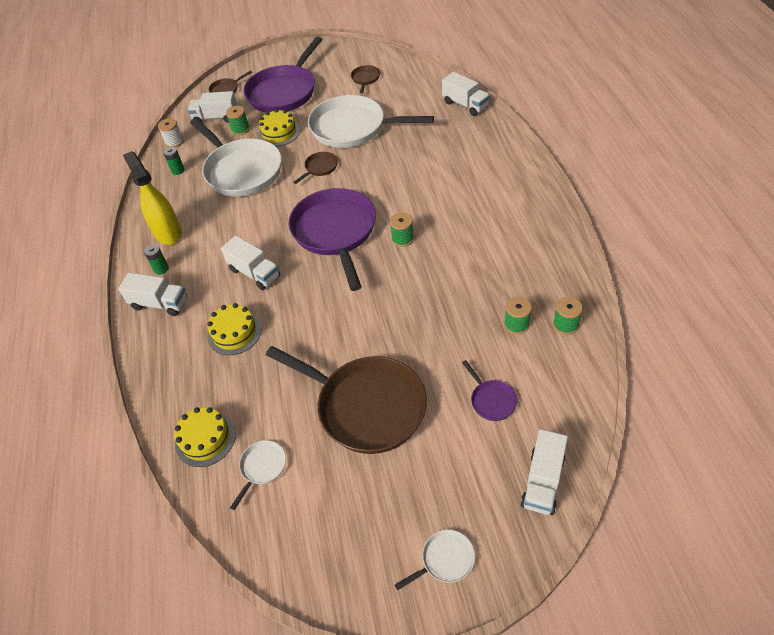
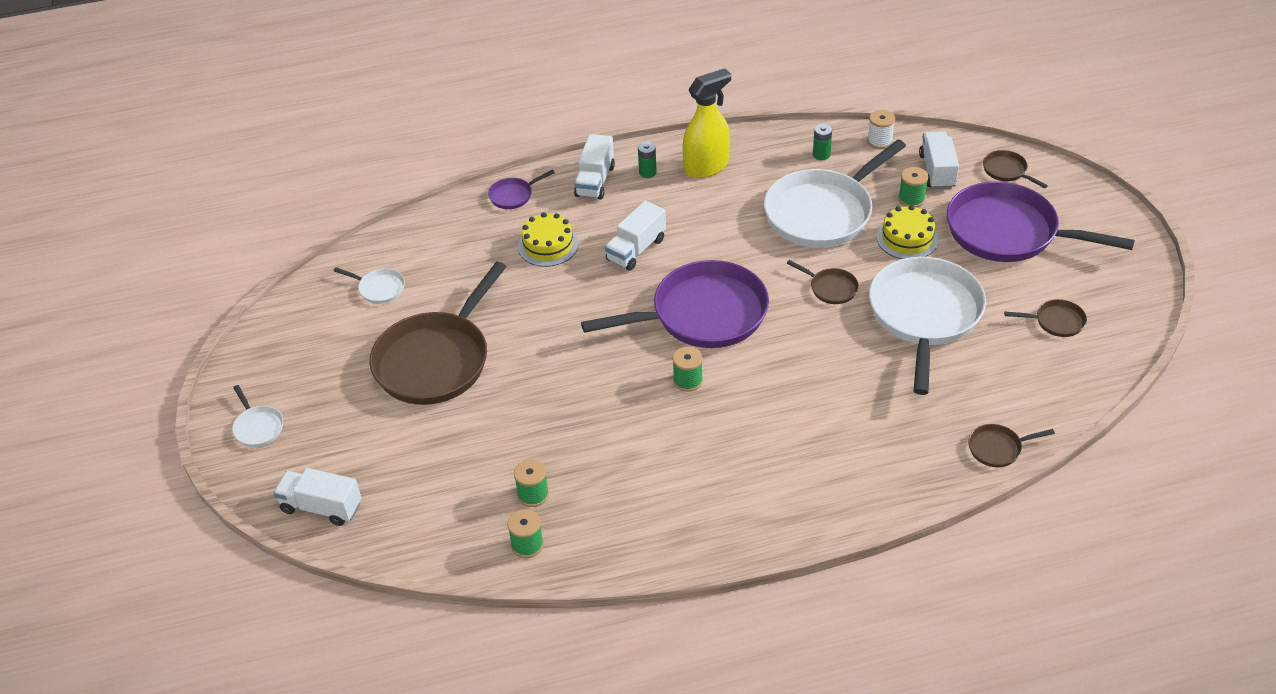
camera: 85 degrees right, 5 degrees down
yellow cake [174,407,236,467] -> none
white truck [442,72,490,116] -> brown pan [968,424,1055,467]
purple pan [462,360,517,421] -> purple pan moved to [488,170,555,209]

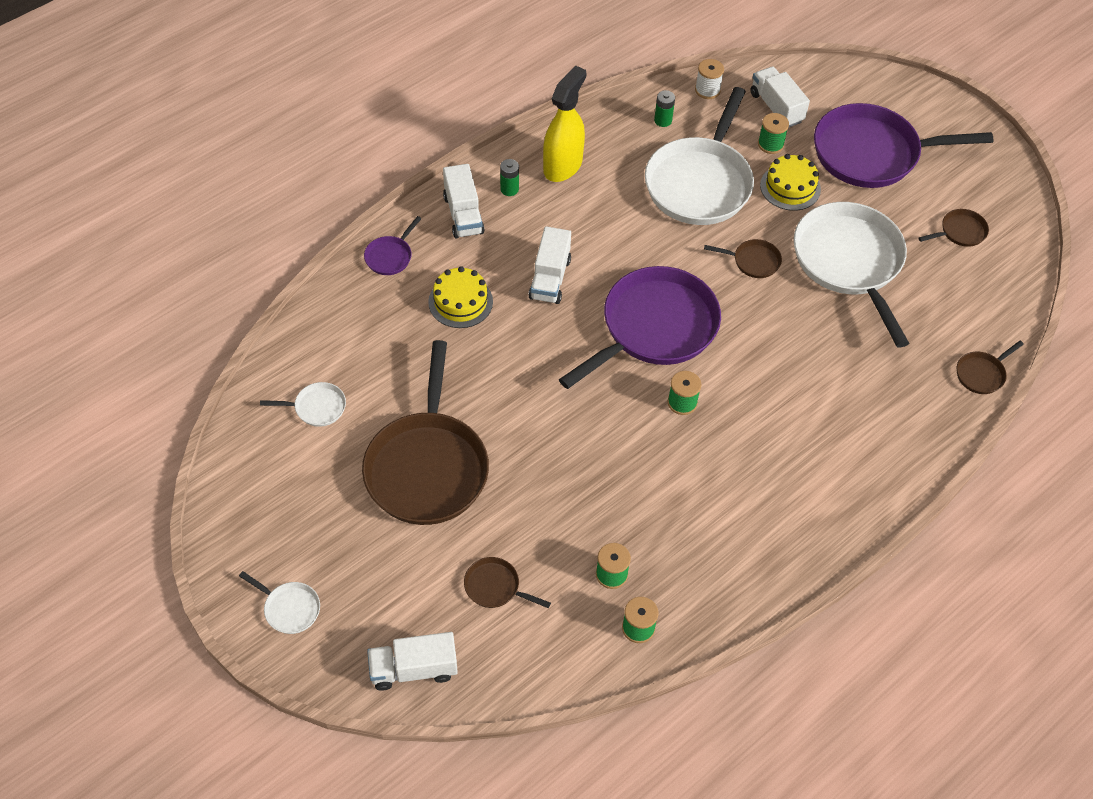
camera: 30 degrees left, 10 degrees up
brown pan [983,150,1048,188] -> brown pan moved to [464,557,551,608]

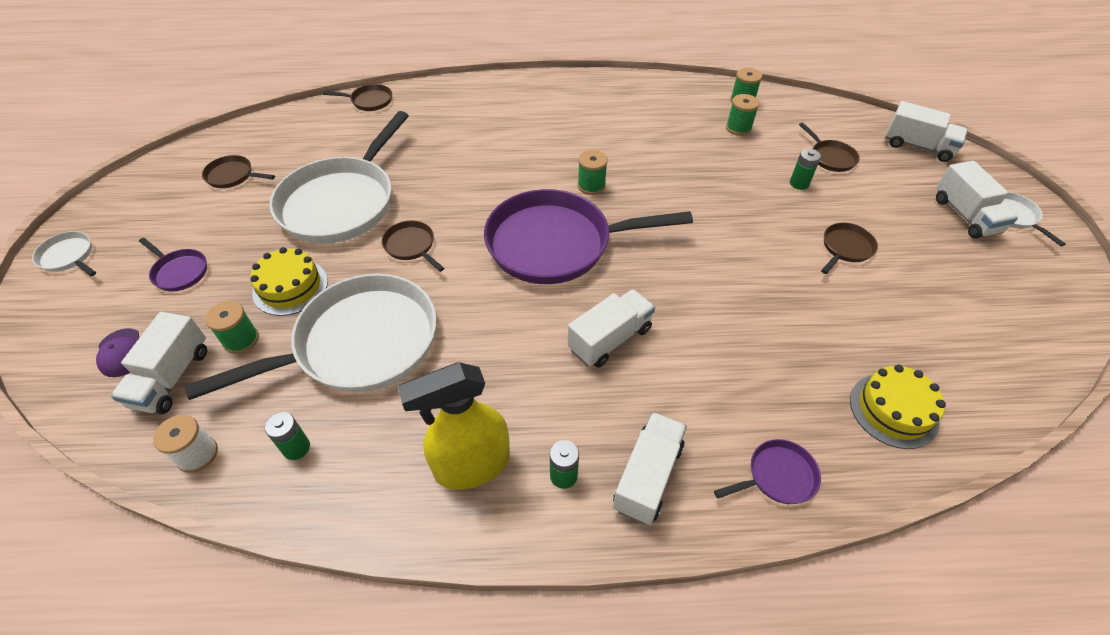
camera: 140 degrees left, 5 degrees down
white pan [260,382,346,427] -> white pan moved to [32,231,96,276]
brown pan [362,340,489,525] -> brown pan [821,223,878,274], size x0.42
yellow cake [428,266,493,328] -> yellow cake moved to [850,365,946,449]
purple pan [814,103,994,188] -> purple pan [139,238,207,291], size x0.42
none -> purple cap [96,328,139,377]
none -> green battery [790,149,821,190]
none -> white truck [936,161,1018,239]

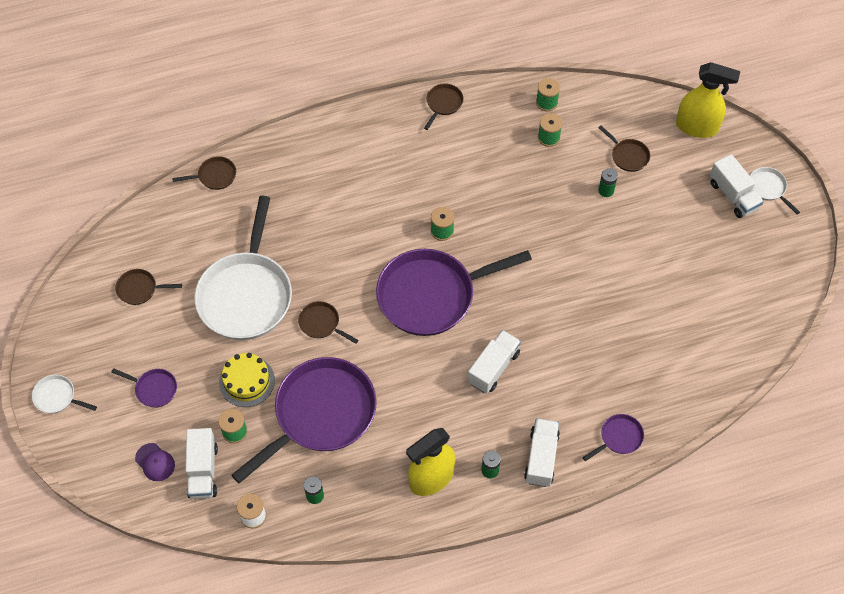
camera: 15 degrees left, 10 degrees up
white pan [185,274,437,400] -> purple pan [231,357,377,484]
brown pan [821,223,878,274] -> brown pan moved to [424,83,463,130]
yellow cake [850,365,946,449] -> none
white truck [885,101,968,162] -> yellow spray bottle [676,62,740,138]

